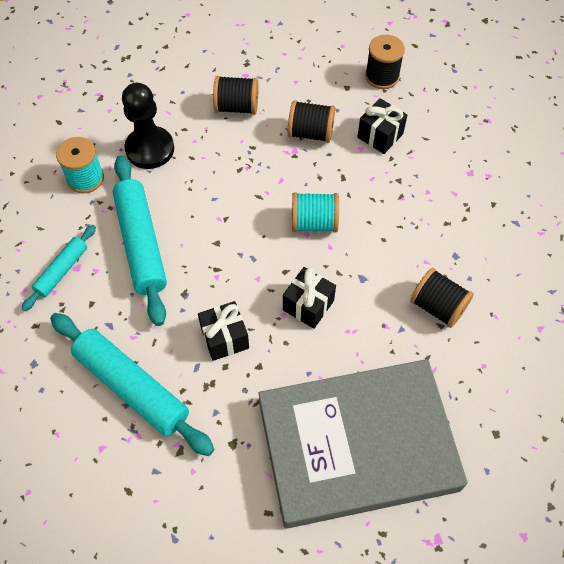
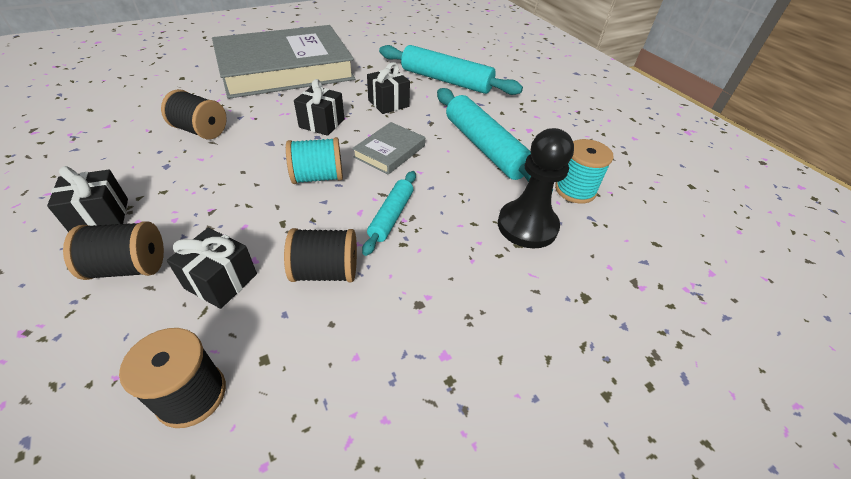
camera: 165 degrees right, 15 degrees down
turquoise rolling pin [22,225,96,311] -> turquoise rolling pin moved to [362,171,416,256]
black spool [213,76,258,115] -> black spool moved to [63,221,164,280]
none -> black gift [47,166,128,232]
none -> grey book [352,122,425,175]

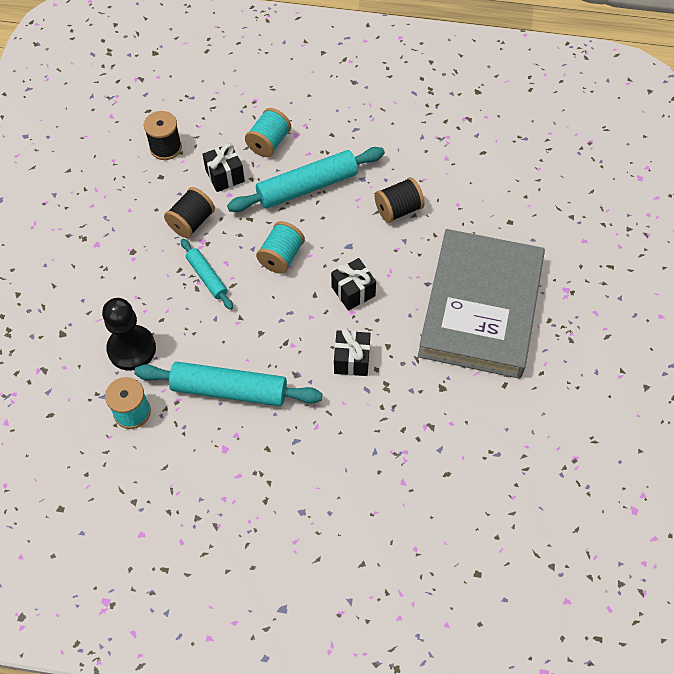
camera: 130 degrees right, 15 degrees up
black gift [47,166,128,232] -> none
black spool [63,221,164,280] -> turquoise spool [245,108,291,157]
grey book [352,122,425,175] -> none
turquoise rolling pin [379,45,523,95] -> turquoise rolling pin moved to [227,147,385,212]

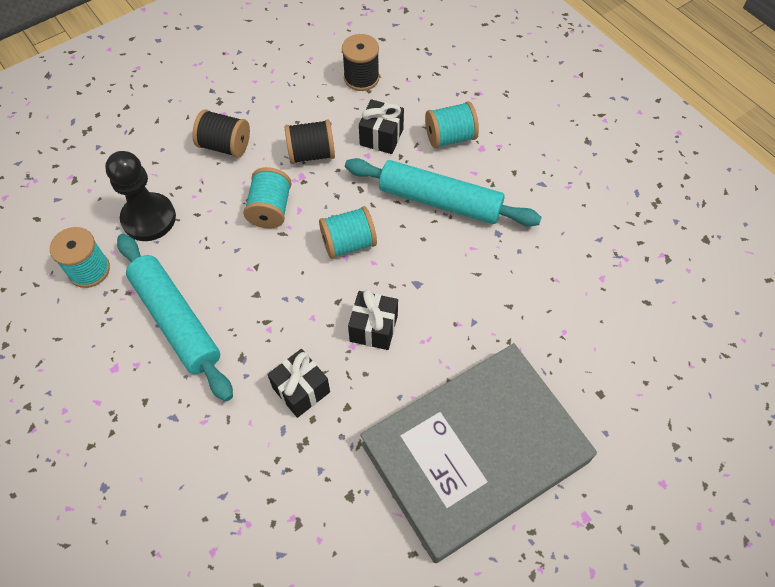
camera: 45 degrees right, 0 degrees up
turquoise rolling pin [181,239,233,310] -> turquoise spool [243,167,292,229]
black spool [375,177,425,223] -> black spool moved to [192,109,250,158]

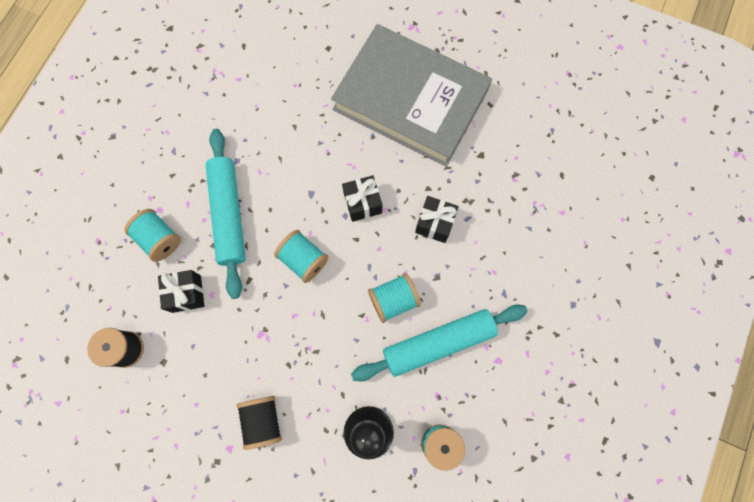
camera: 120 degrees left, 15 degrees up
turquoise rolling pin [117,234,233,402] -> turquoise rolling pin turned 45 degrees clockwise [351,304,528,381]
turquoise spool [243,167,292,229] -> turquoise spool moved to [368,273,421,323]
black spool [285,119,335,164] -> none

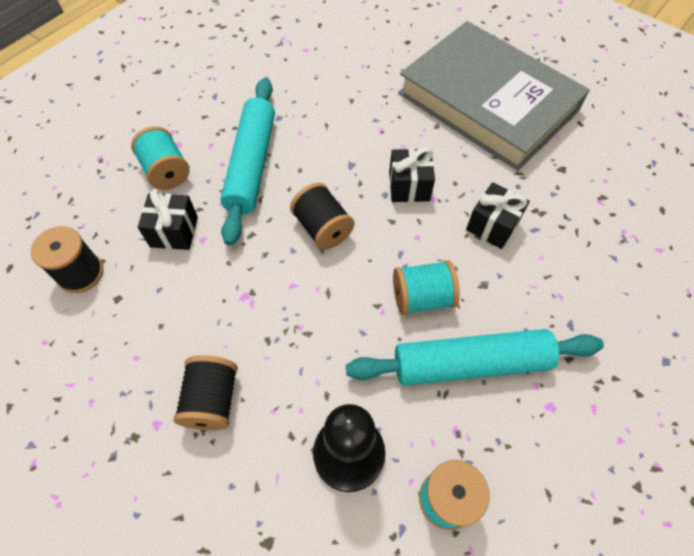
camera: 15 degrees right, 15 degrees down
turquoise spool [274,230,329,283] -> black spool [290,183,354,250]

